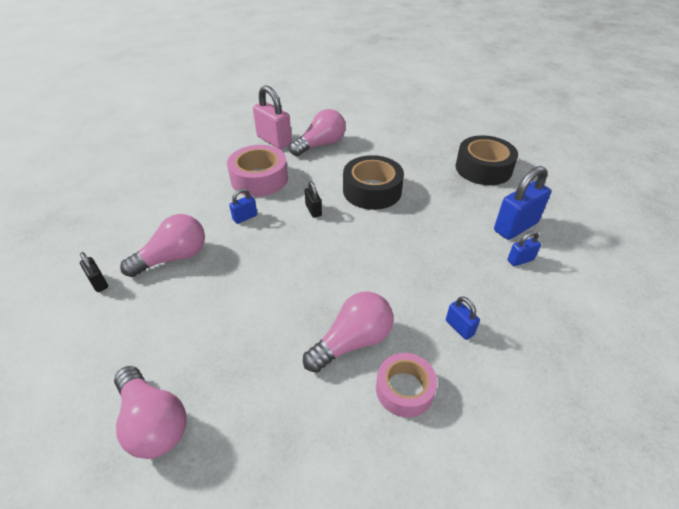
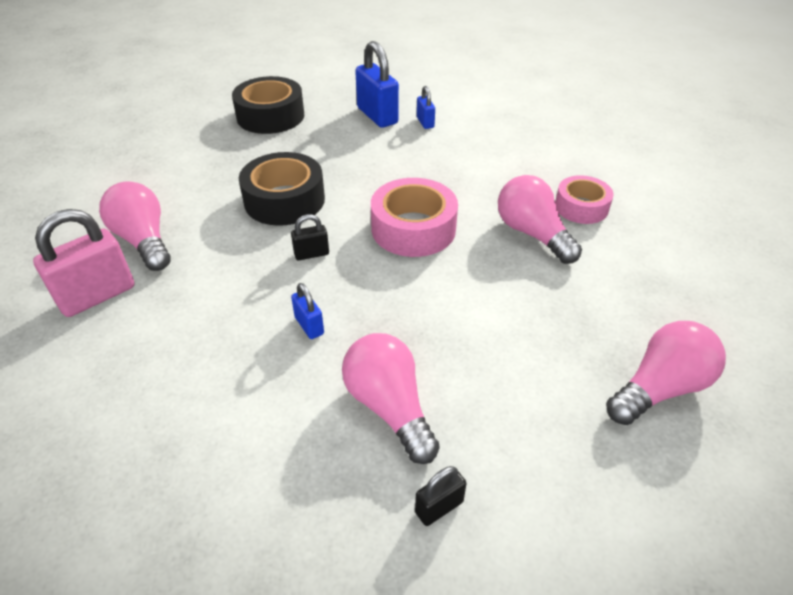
camera: 85 degrees left, 0 degrees up
pink tape [227,145,288,197] -> pink tape moved to [371,178,458,257]
blue padlock [446,296,480,340] -> none

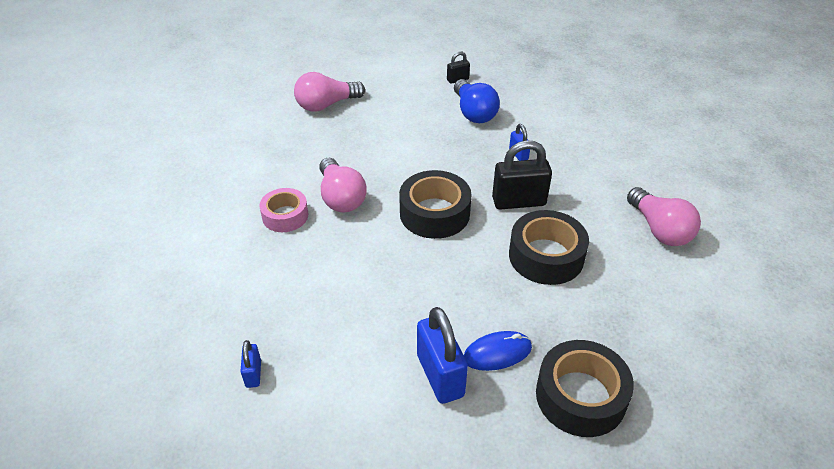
camera: 170 degrees left, 0 degrees up
pink padlock [33,209,135,317] -> none
black padlock [291,214,329,260] -> black padlock [492,140,552,210], size x1.97
pink light bulb [342,333,440,464] -> blue light bulb [454,79,500,123]
pink tape [371,178,458,257] -> black tape [399,170,471,239]
blue padlock [417,86,435,129] -> blue padlock moved to [240,340,261,388]
none -> blue mouse [464,331,532,371]

